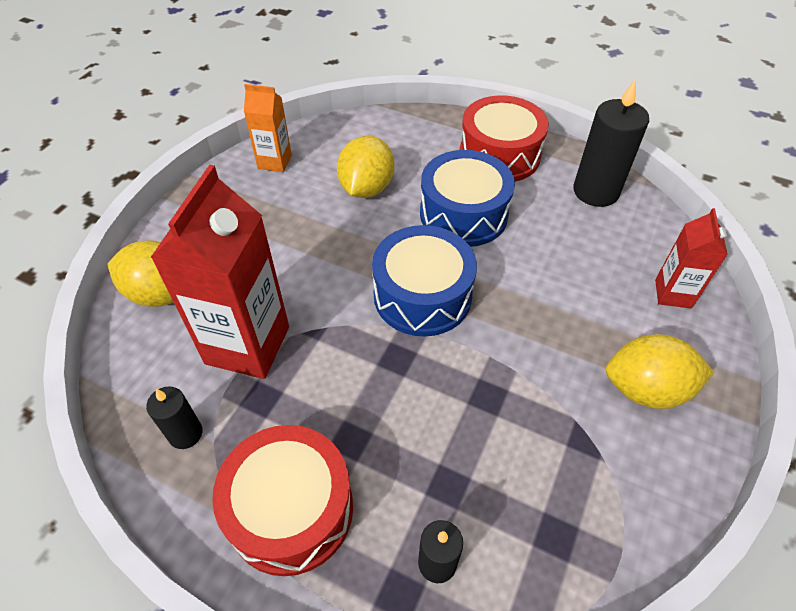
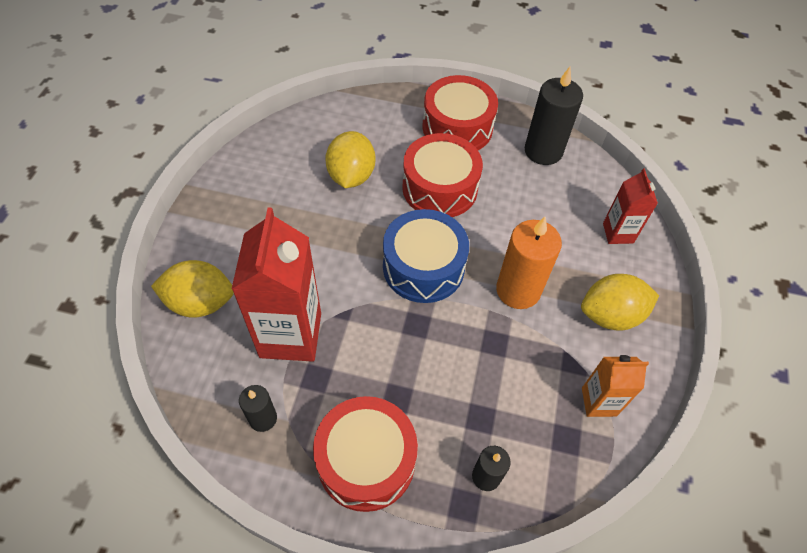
camera: 15 degrees left, 5 degrees up
orange carton [244,84,292,172] -> orange carton moved to [582,355,649,417]
blue drum [420,150,515,247] -> red drum [402,133,483,217]
none -> orange candle [496,217,562,309]

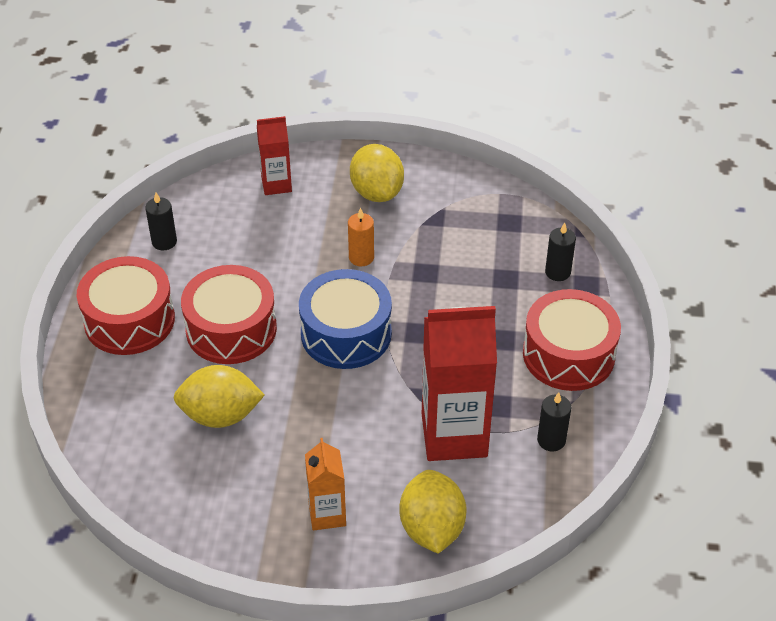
camera: 95 degrees left, 10 degrees down
orange candle [496,217,562,309] -> orange candle [348,207,374,266], size x0.55
black candle [525,67,583,165] -> black candle [145,192,177,250], size x0.55
orange carton [582,355,649,417] -> orange carton moved to [305,438,346,531]

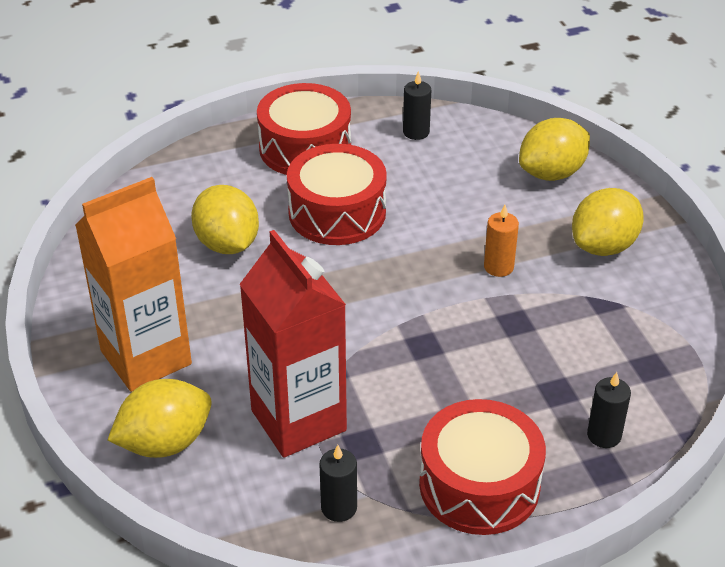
camera: 65 degrees right, 5 degrees down
red carton [257,116,292,195] -> yellow lemon [519,118,590,181]
blue drum [299,269,392,369] -> none
orange carton [305,438,346,531] -> orange carton [75,177,192,392], size x1.87

